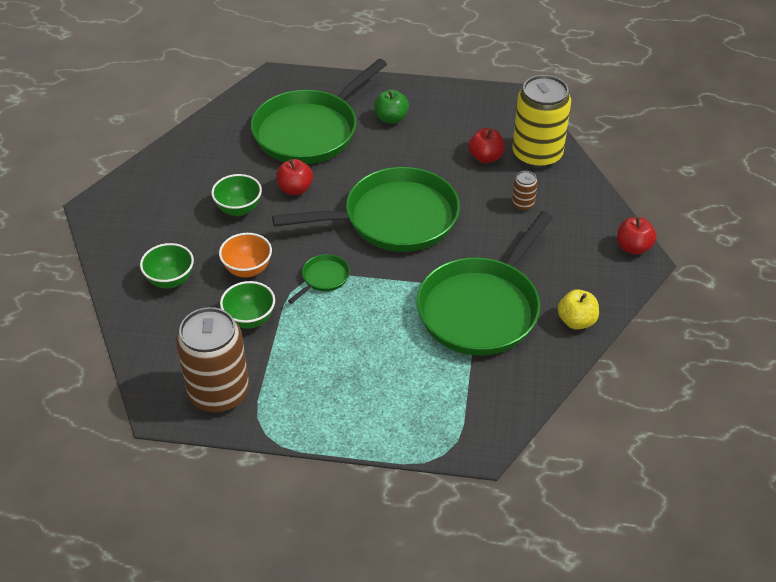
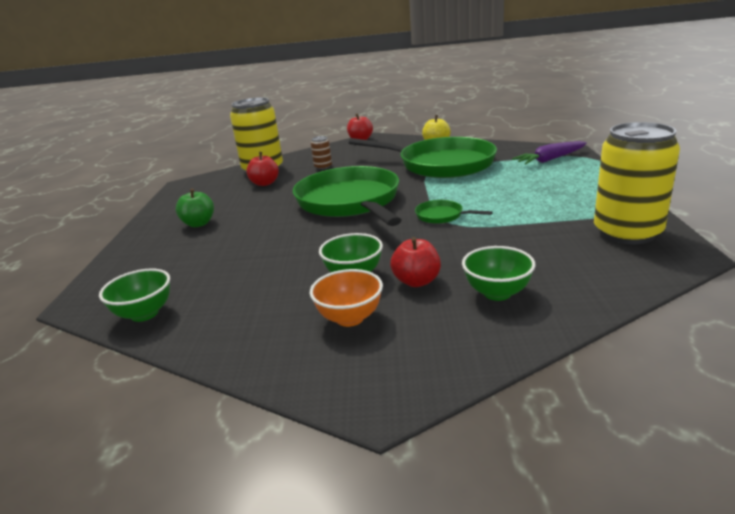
camera: 95 degrees left, 20 degrees down
brown can [176,307,249,413] -> yellow can [594,122,680,244]
orange bowl [219,233,272,277] -> orange bowl moved to [309,269,383,327]
green bowl [220,281,275,329] -> green bowl moved to [99,268,170,322]
green pan [251,59,387,164] -> none
red apple [276,159,313,195] -> red apple moved to [390,237,441,287]
none -> purple carrot [512,141,587,164]

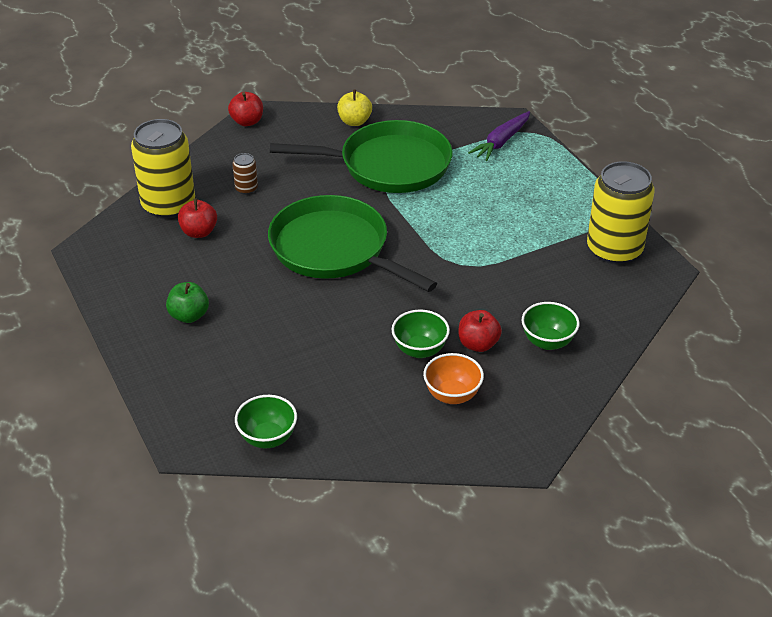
camera: 30 degrees left, 15 degrees up
green pan [415,200,493,224] -> none

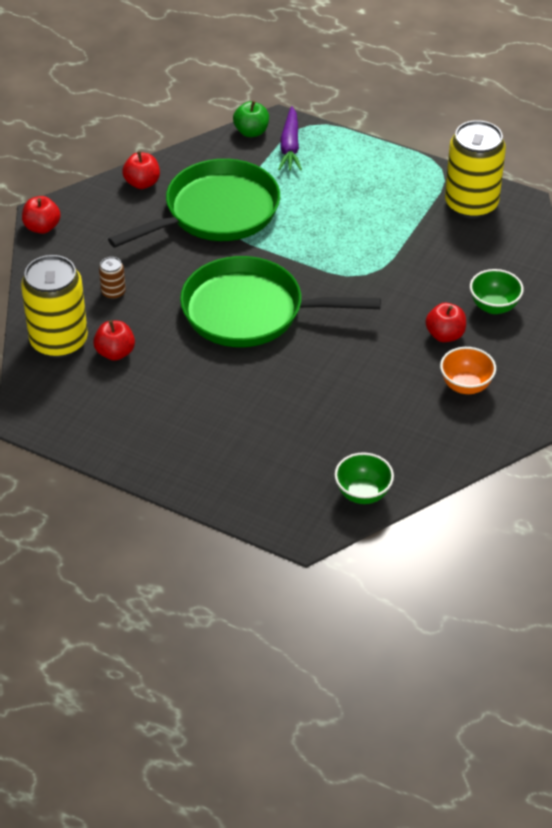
camera: 35 degrees left, 5 degrees up
green apple [166,282,209,323] -> green apple moved to [233,101,269,137]
yellow apple [337,90,372,126] -> red apple [122,151,160,189]
green bowl [391,310,450,358] -> none

